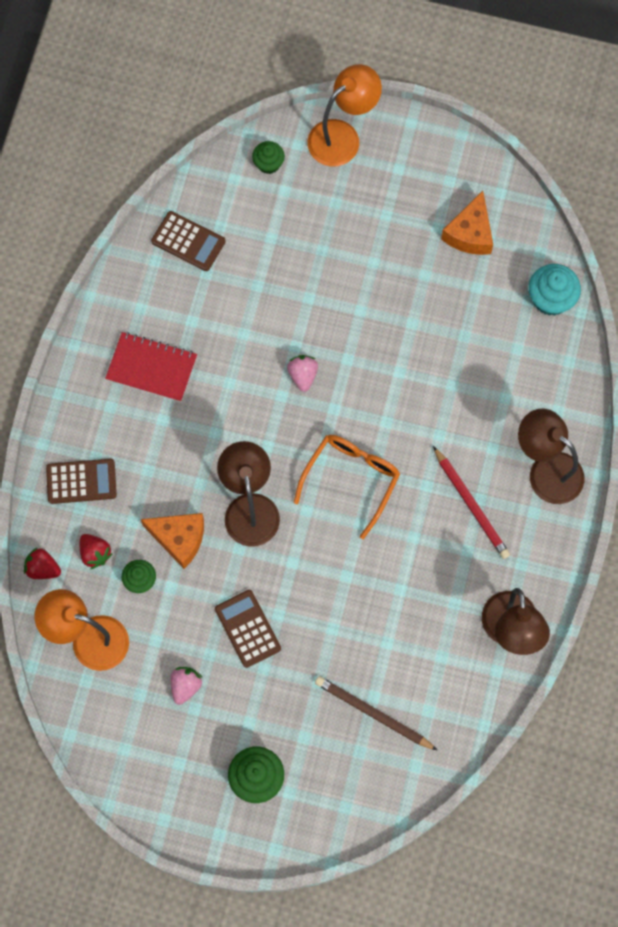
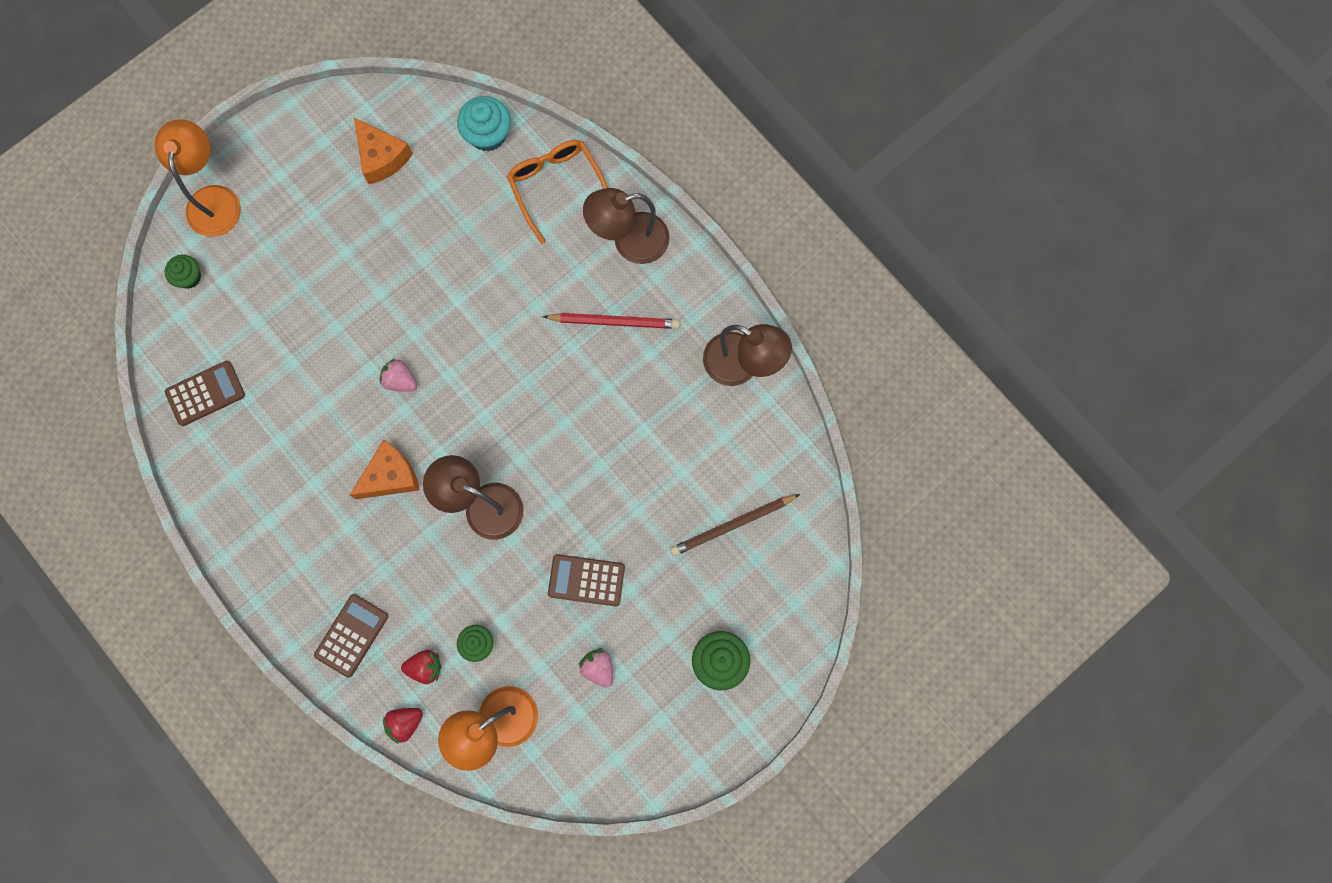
camera: 55 degrees left, 5 degrees up
red notebook [105,332,197,402] -> none
orange cheese [141,513,204,569] -> orange cheese moved to [350,440,419,499]
orange glasses [294,435,400,539] -> orange glasses moved to [507,140,608,244]

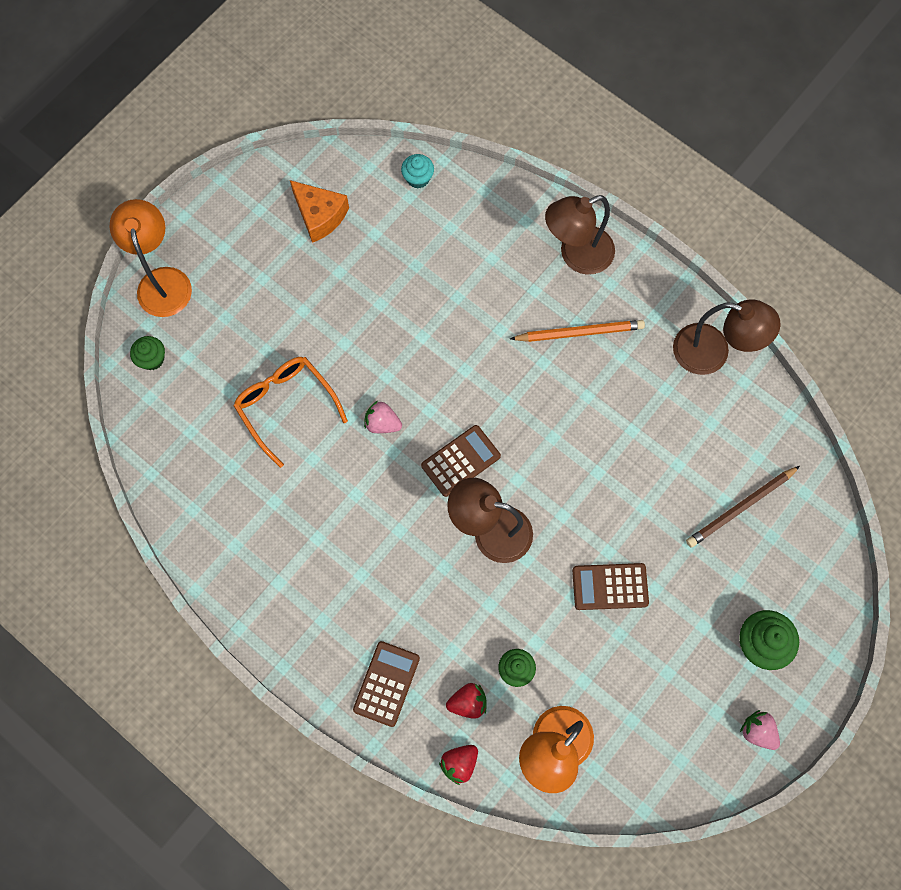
camera: 10 degrees left, 5 degrees down
brown calculator [165,361,245,426] -> brown calculator moved to [421,425,501,497]
orange cheese [350,440,419,499] -> none
turquoise cupcake [457,96,511,152] -> turquoise cupcake [401,154,434,189], size x0.63
orange glasses [507,140,608,244] -> orange glasses moved to [233,357,348,468]
red pencil [542,313,680,329] -> orange pencil [510,320,645,342]
pink strawberry [578,648,613,688] -> pink strawberry moved to [740,710,780,750]

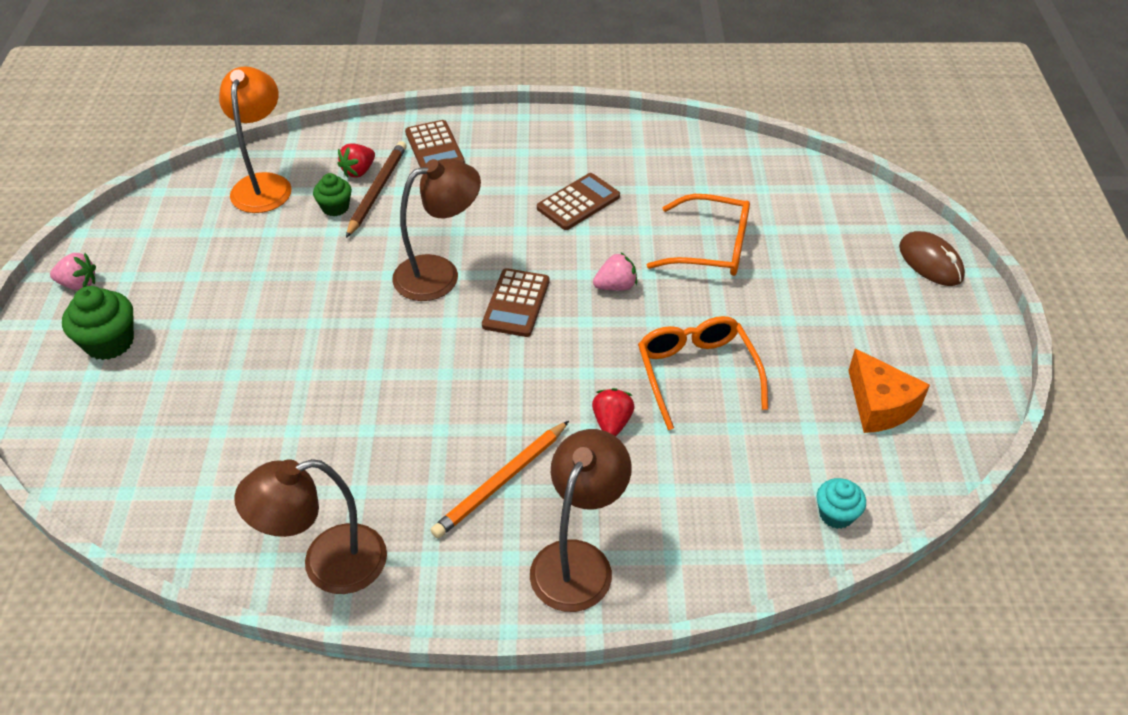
camera: 140 degrees right, 25 degrees down
orange lamp [110,199,192,317] -> brown mouse [899,231,965,286]
green cupcake [130,336,165,370] -> none
orange cheese [290,180,349,243] -> orange cheese turned 120 degrees counterclockwise [848,349,930,433]
red strawberry [439,745,478,785] -> red strawberry moved to [592,388,635,436]
brown calculator [572,563,649,610] -> brown calculator moved to [537,173,620,230]
brown pencil [686,466,800,547] -> brown pencil moved to [346,141,407,238]
none -> orange glasses [638,316,768,430]

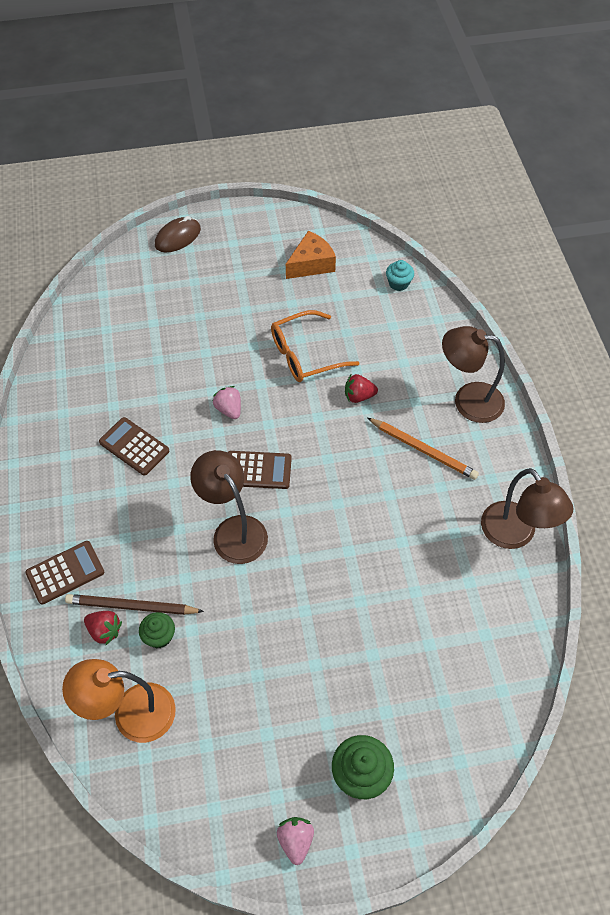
camera: 100 degrees left, 10 degrees up
orange glasses [647,194,750,276] -> none

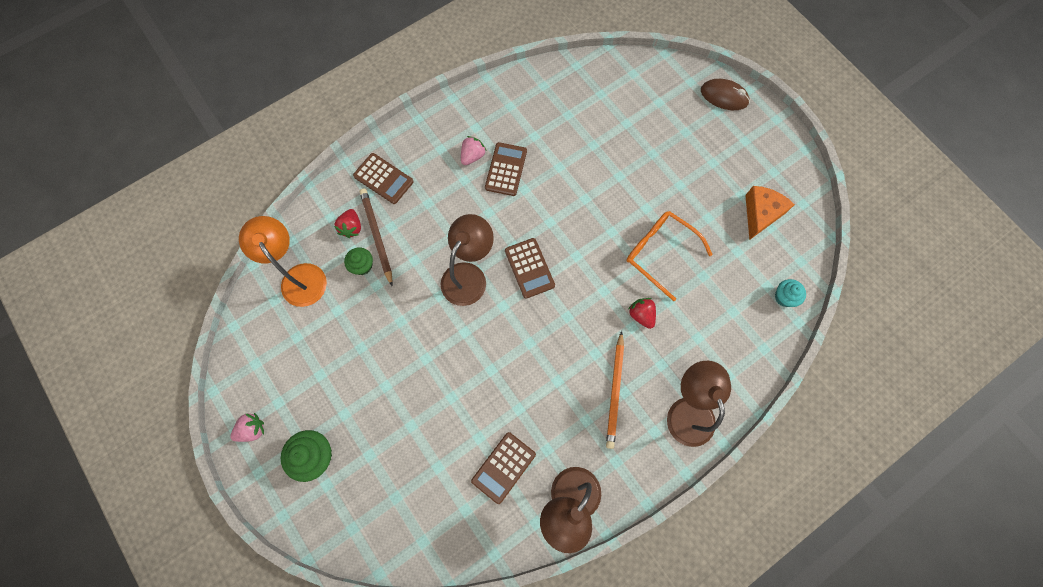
camera: 65 degrees right, 15 degrees up
pink strawberry [212,386,241,419] -> pink strawberry moved to [461,136,487,165]
orange cheese [286,231,336,279] -> orange cheese turned 90 degrees counterclockwise [745,186,795,240]
none -> brown calculator [471,432,536,504]

